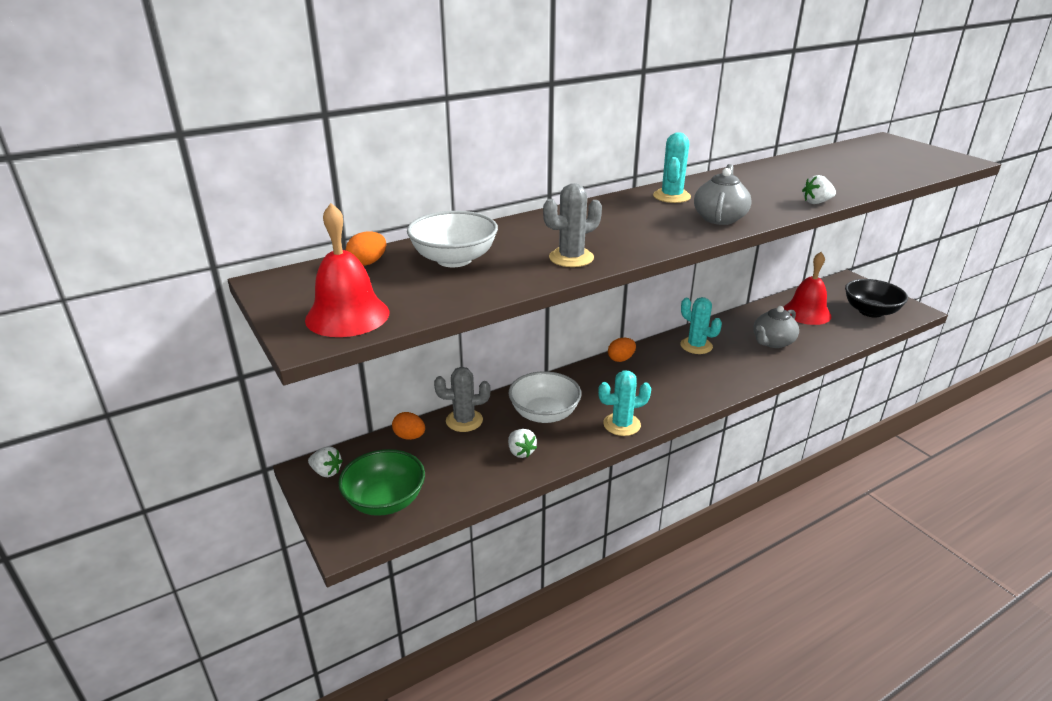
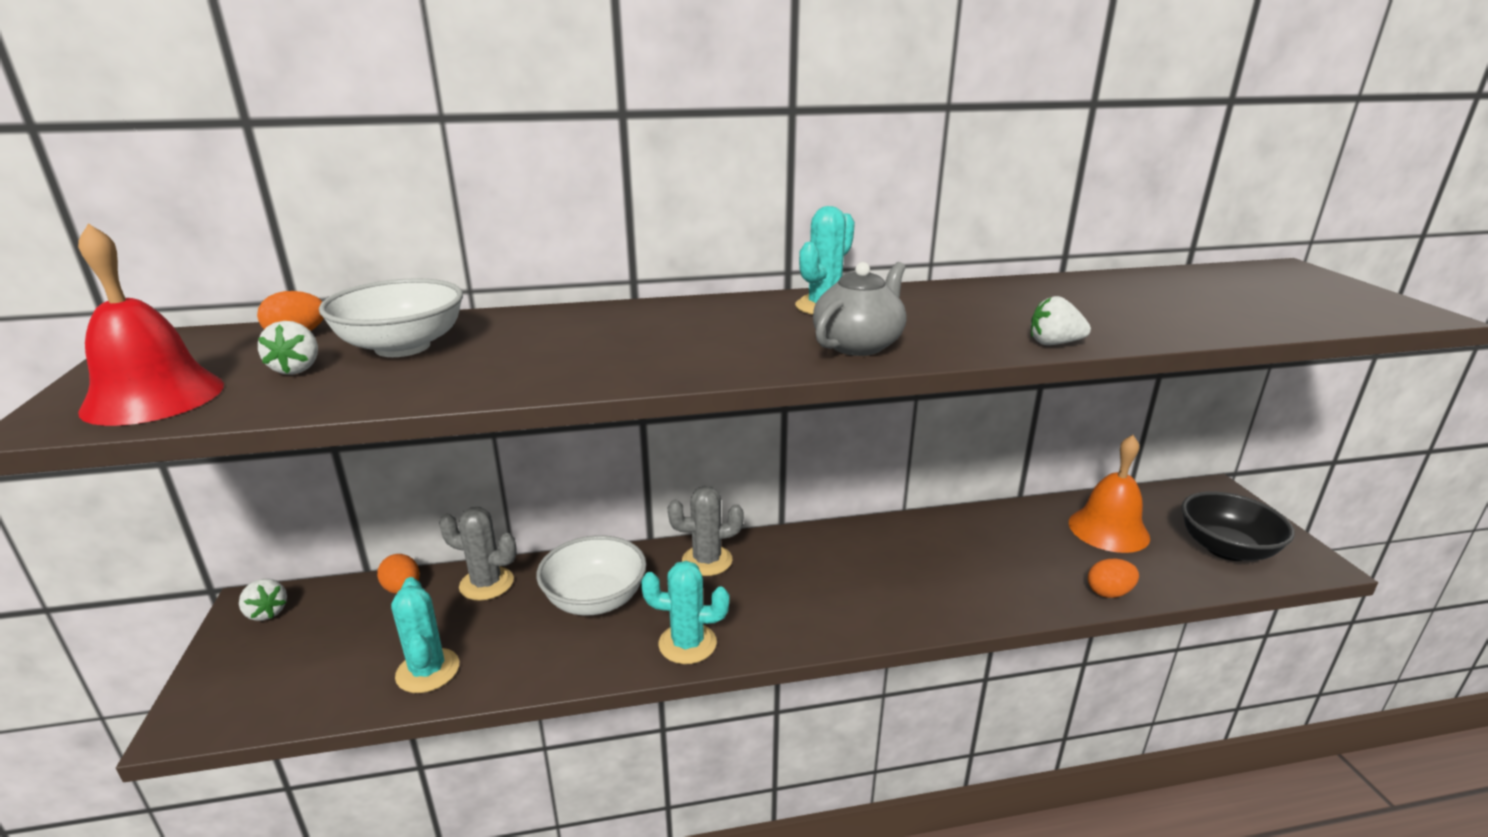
camera: 20 degrees right, 5 degrees down
green bowl [338,449,425,516] -> none
white strawberry [508,429,537,458] -> white strawberry moved to [258,321,318,375]
grey cactus [543,183,602,267] -> grey cactus moved to [668,486,744,576]
orange egg [608,338,636,362] -> orange egg moved to [1088,558,1139,598]
turquoise cactus [681,297,722,354] -> turquoise cactus moved to [391,577,459,693]
grey teapot [753,306,799,348] -> none
red bell [784,252,831,325] -> orange bell [1069,435,1150,553]

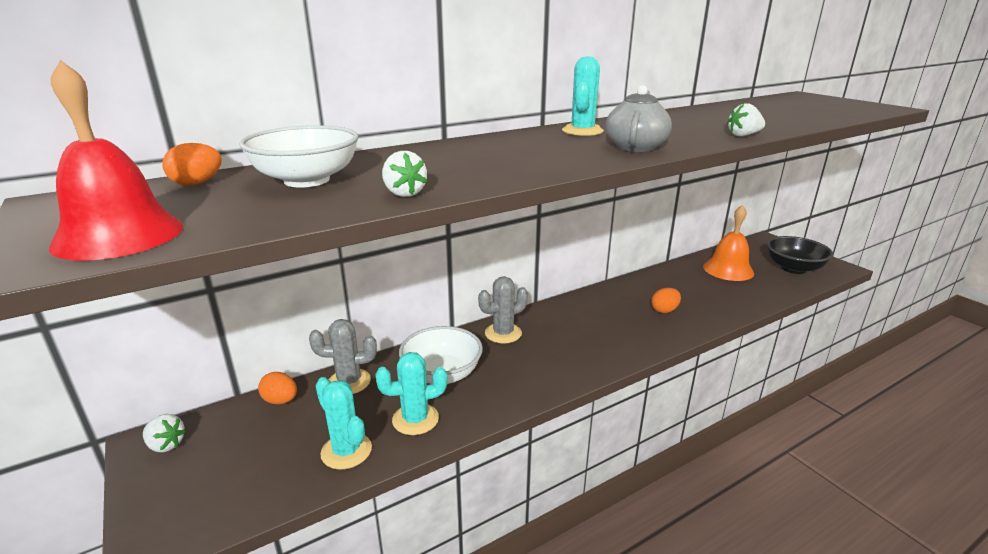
camera: 20 degrees left, 0 degrees up
white strawberry [258,321,318,375] -> white strawberry moved to [382,151,427,197]
turquoise cactus [641,561,729,664] -> turquoise cactus moved to [375,352,448,435]
orange egg [1088,558,1139,598] -> orange egg moved to [651,288,681,313]

